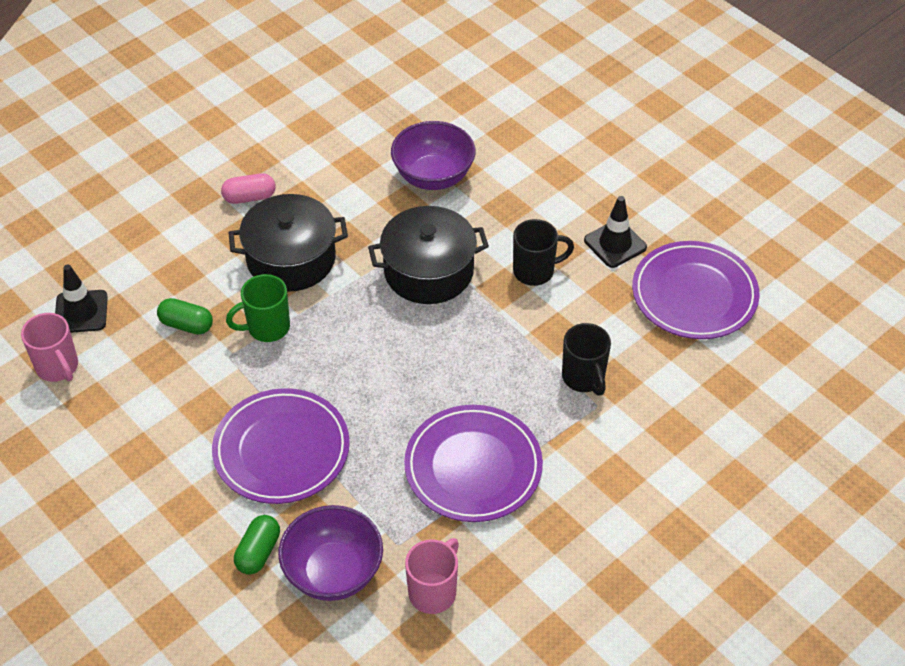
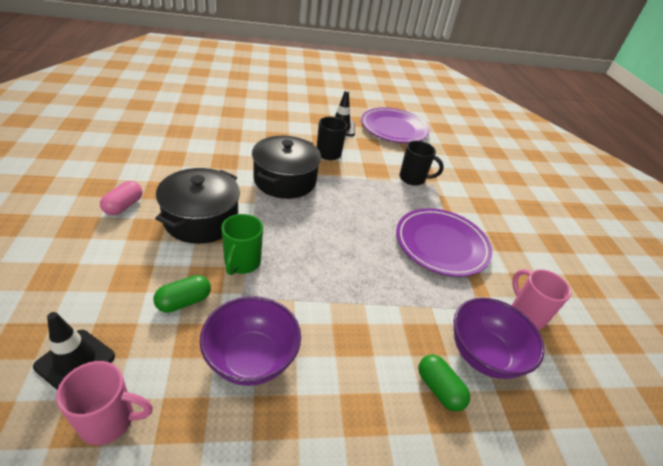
camera: 60 degrees left, 10 degrees down
purple plate [212,388,350,504] -> none
purple bowl [391,121,475,190] -> purple bowl moved to [200,296,301,386]

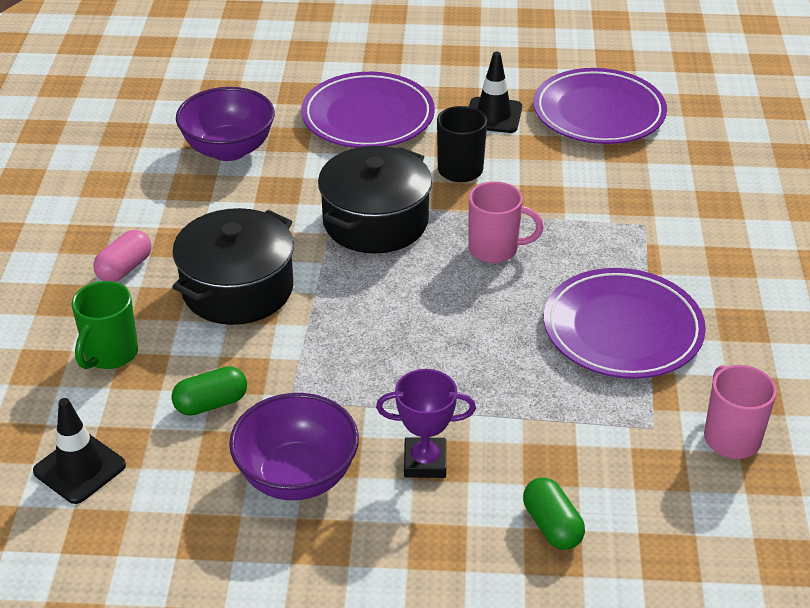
camera: 15 degrees right, 0 degrees up
pink mug [56,361,153,445] -> pink mug moved to [469,181,544,263]
green mug [221,214,263,275] -> green mug moved to [72,281,138,369]
black mug [399,141,444,186] -> none
purple bowl [454,298,545,379] -> purple bowl moved to [176,87,275,161]
none -> purple plate [301,72,435,148]
none -> purple trophy [376,369,476,478]

